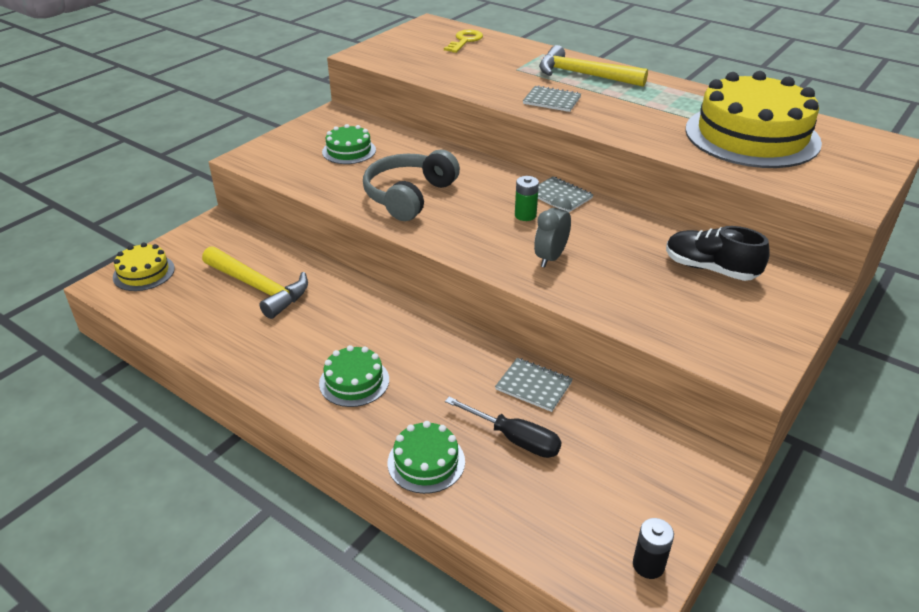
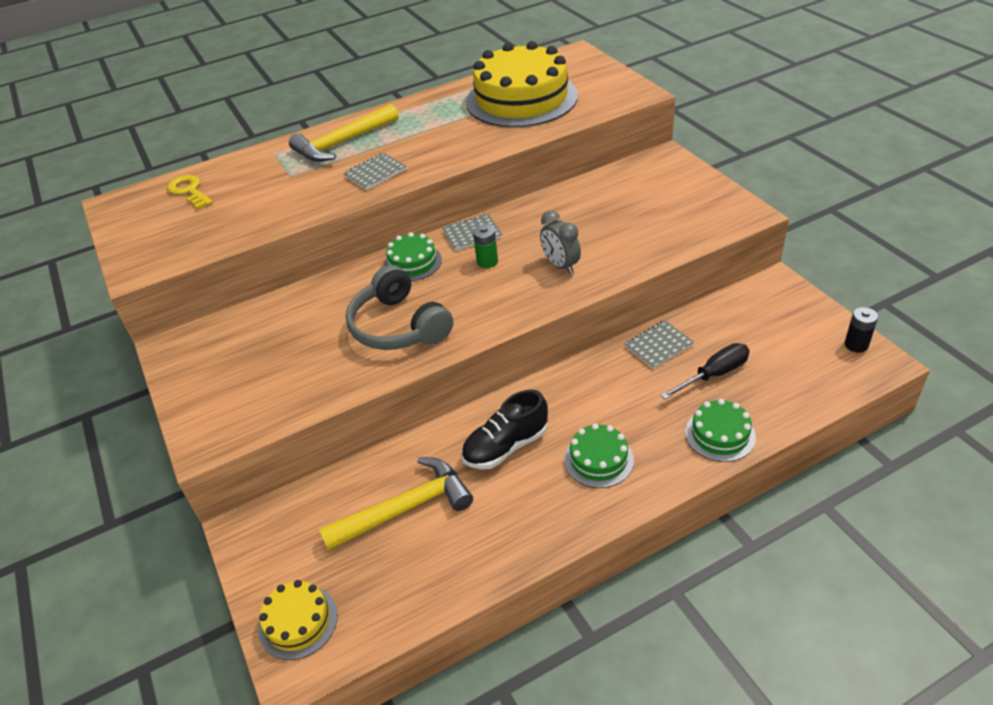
camera: 60 degrees left, 5 degrees up
green cake [322,124,376,164] -> green cake moved to [384,232,442,281]
black shoe [666,226,770,281] -> black shoe moved to [461,389,548,469]

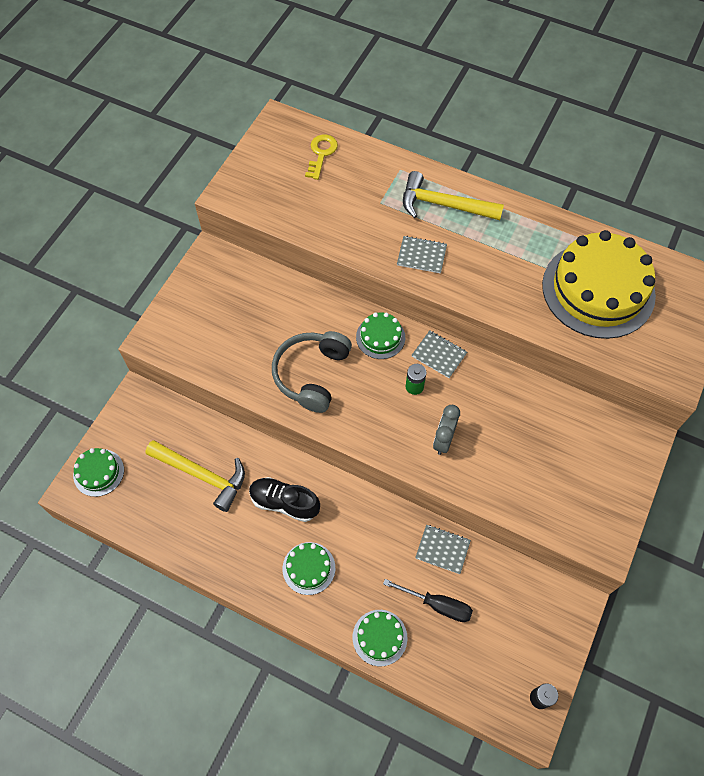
camera: 50 degrees right, 20 degrees up
yellow cake [258,580,337,660] -> green cake [73,448,124,497]

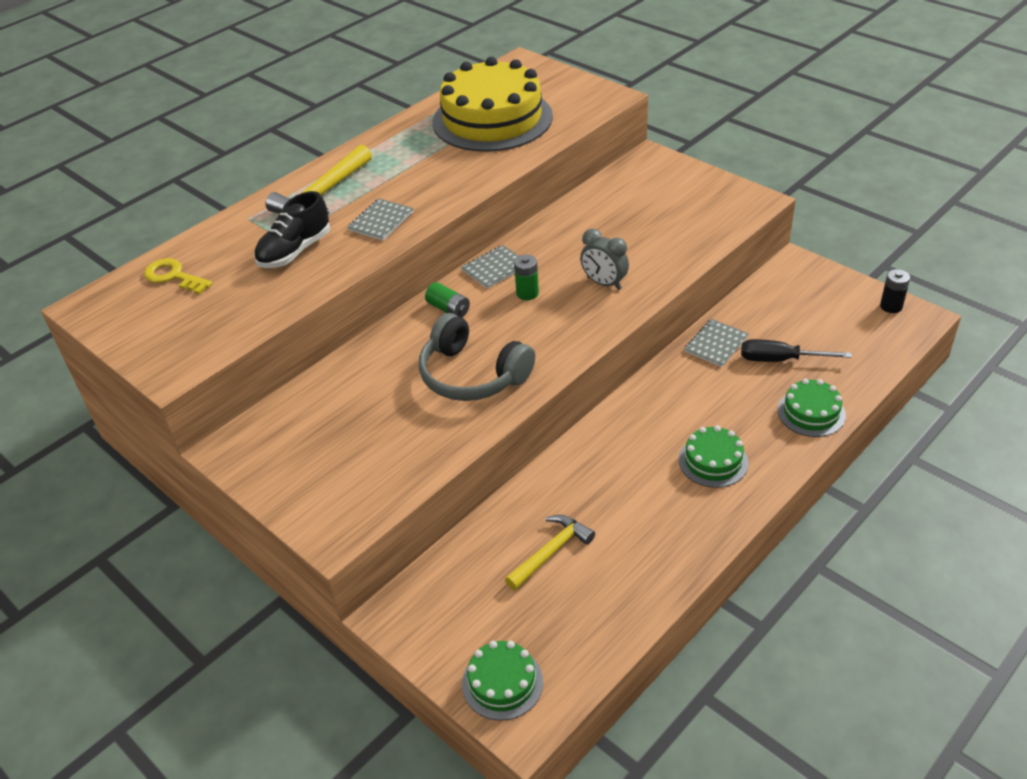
camera: 70 degrees left, 20 degrees down
yellow hammer [145,440,245,512] -> yellow hammer [505,515,595,590], size x0.66
black shoe [249,477,320,522] -> black shoe moved to [254,191,330,268]
green cake [356,313,405,359] -> green battery [425,282,470,317]
black screwdriver [383,579,473,622] -> black screwdriver turned 120 degrees counterclockwise [741,339,852,362]

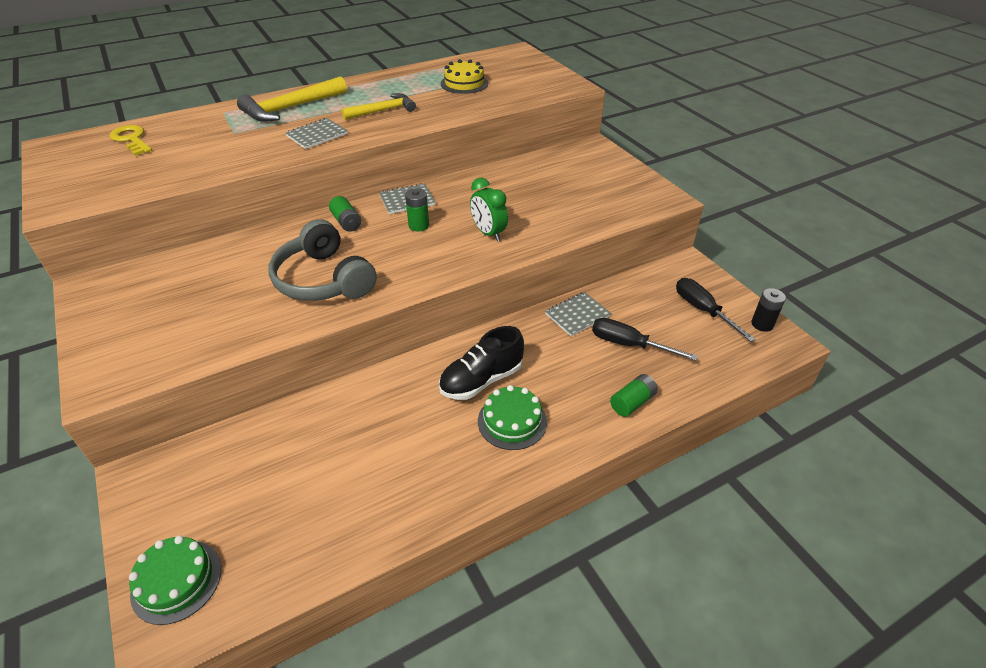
camera: 15 degrees right, 0 degrees up
black shoe [254,191,330,268] -> black shoe moved to [439,326,524,400]
yellow cake [432,57,553,152] -> yellow cake [441,59,488,94], size x0.46
yellow hammer [505,515,595,590] -> yellow hammer moved to [342,93,416,120]
grey clock [580,229,629,290] -> green clock [470,178,508,241]
green cake [777,379,846,437] -> green battery [610,374,658,417]
none -> black screwdriver [676,278,756,342]

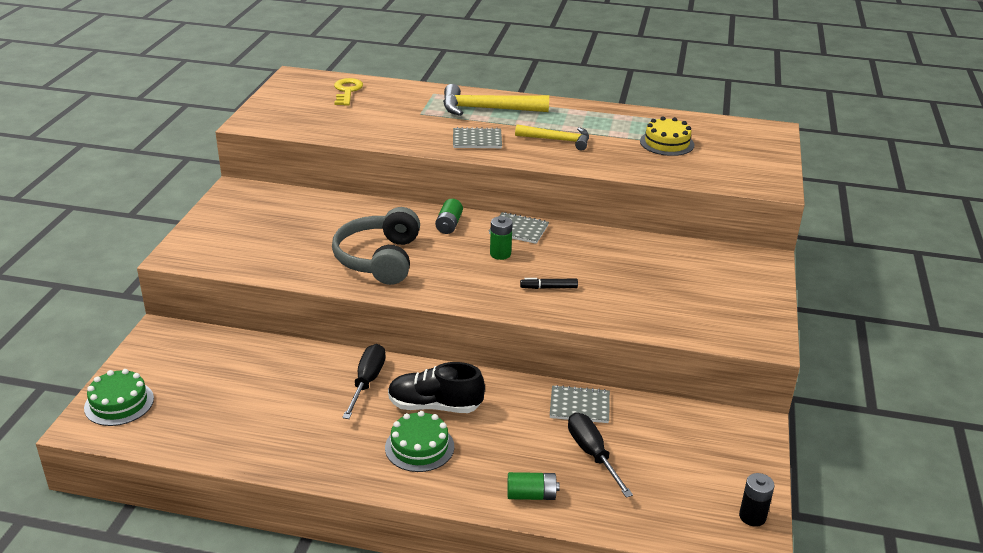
camera: 40 degrees right, 10 degrees down
green clock [470,178,508,241] -> black marker [520,278,578,289]
black screwdriver [676,278,756,342] -> black screwdriver moved to [342,344,386,419]

